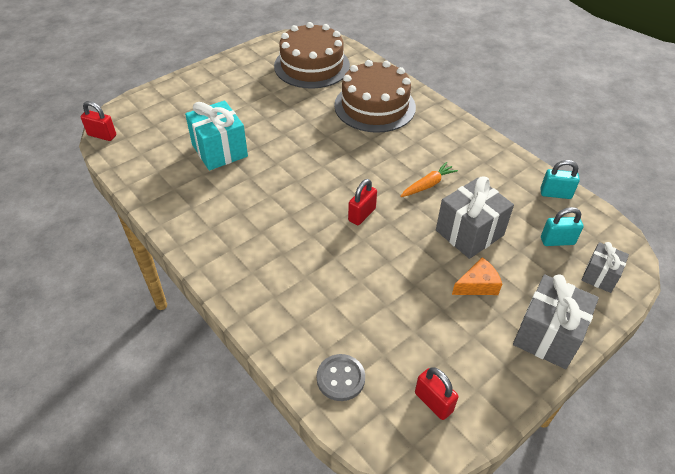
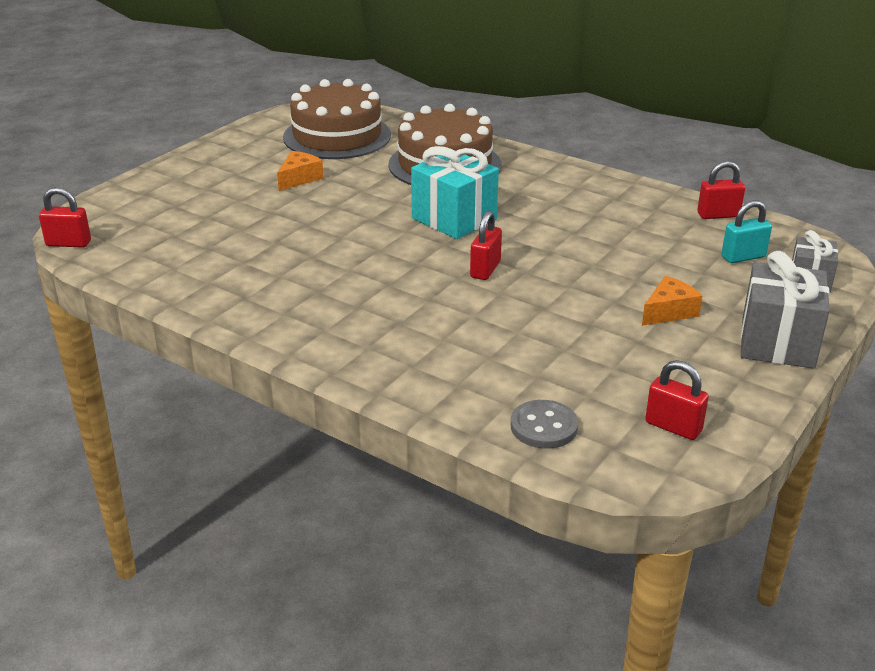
camera: 15 degrees left, 15 degrees down
turquoise gift [185,101,248,171] -> turquoise gift moved to [411,146,499,239]
orange carrot [400,162,458,197] -> none
grey gift [436,176,514,259] -> none
turquoise padlock [540,160,580,199] -> red padlock [697,161,745,219]
none -> orange cheese [277,151,324,191]

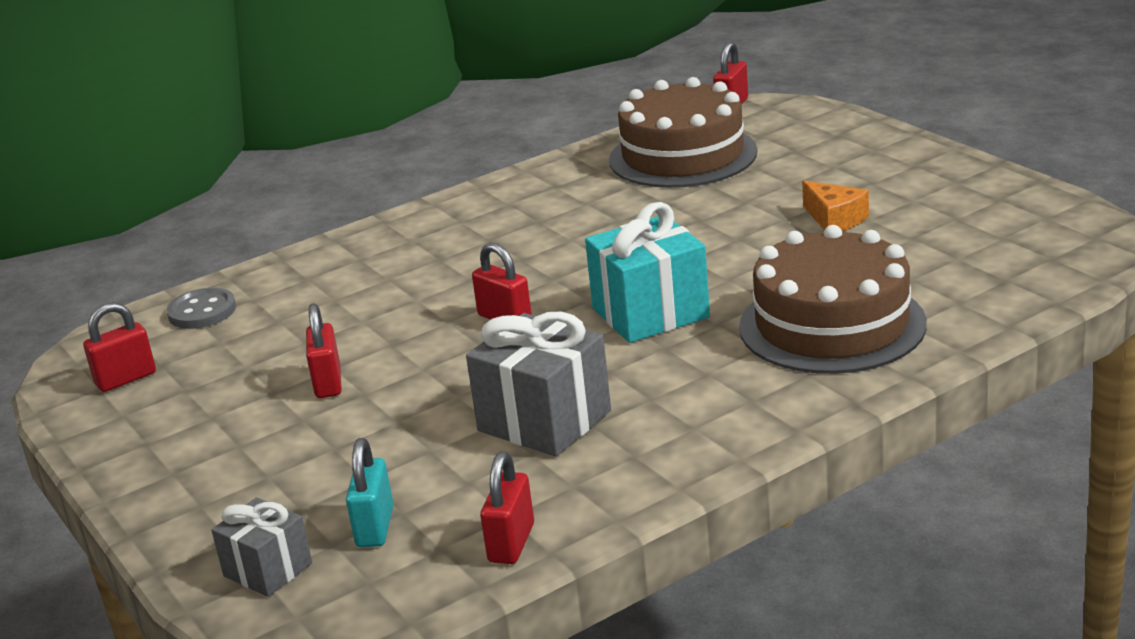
camera: 115 degrees right, 5 degrees down
brown cake [283,79,391,159] -> brown cake moved to [609,77,757,188]
orange cheese [642,276,702,326] -> none
grey gift [741,251,830,369] -> grey gift moved to [466,312,611,457]
none -> red padlock [306,303,342,398]

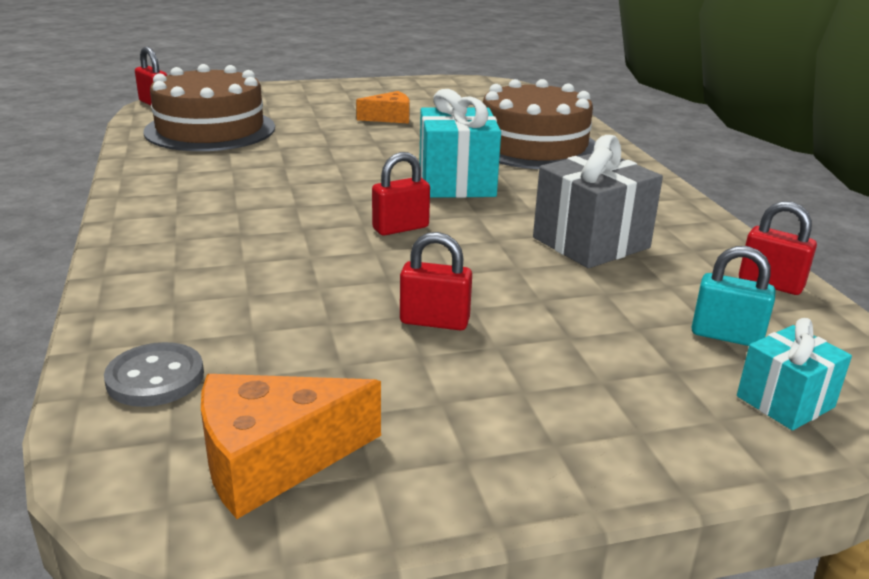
camera: 75 degrees left, 0 degrees up
red padlock [83,302,156,392] -> orange cheese [201,374,381,519]
grey gift [211,497,312,597] -> turquoise gift [737,318,852,430]

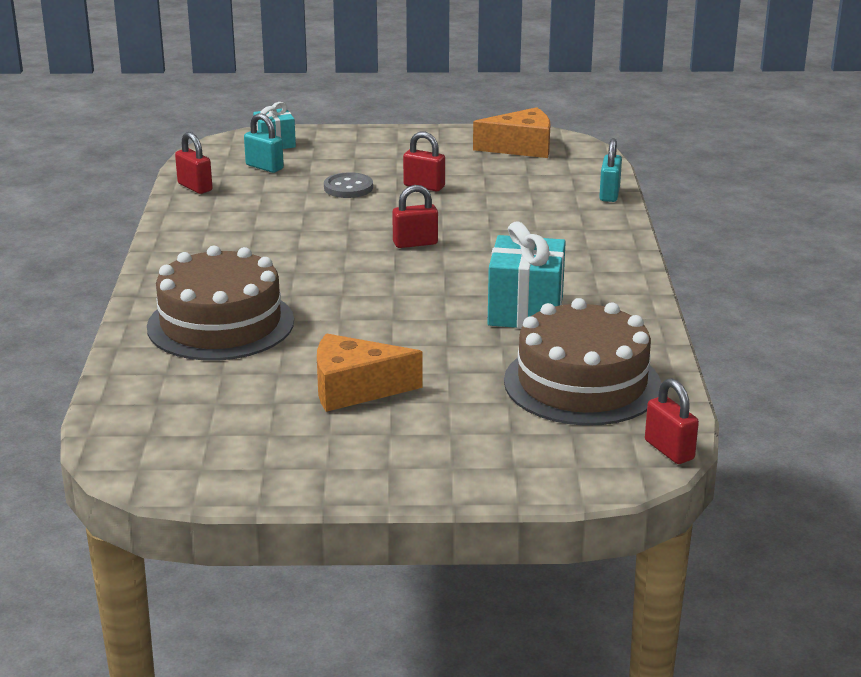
camera: 165 degrees left, 0 degrees up
grey button [104,342,204,407] -> grey button moved to [324,172,373,198]
orange cheese [356,91,410,123] -> orange cheese [317,334,423,412], size x1.53
turquoise gift [419,89,501,198] -> turquoise gift moved to [488,221,566,328]
grey gift [533,135,663,268] -> none
none -> turquoise padlock [599,138,622,202]

